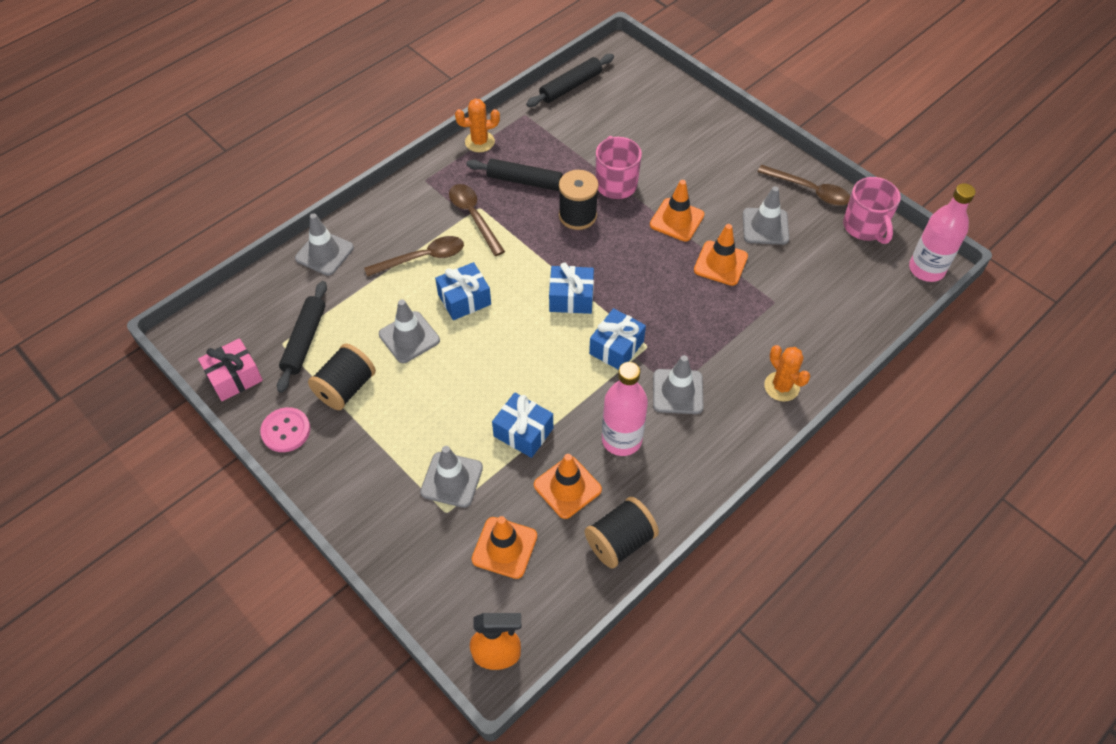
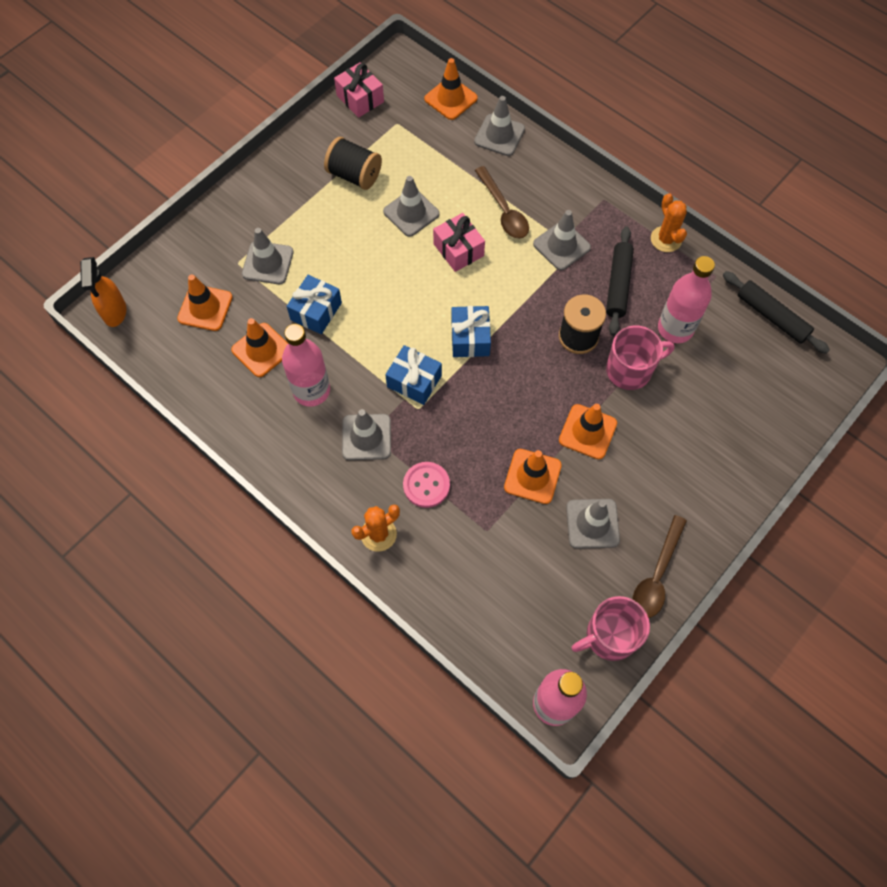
camera: 85 degrees right, 10 degrees up
pink button [260,407,310,452] -> pink button moved to [403,462,450,508]
black rolling pin [277,281,327,393] -> none
blue gift [435,262,491,320] -> pink gift [433,213,485,272]
brown spoon [449,184,505,256] -> grey traffic cone [533,210,591,270]
black spool [585,497,659,569] -> none
none -> orange traffic cone [424,58,478,120]
none -> pink bottle [658,256,715,343]

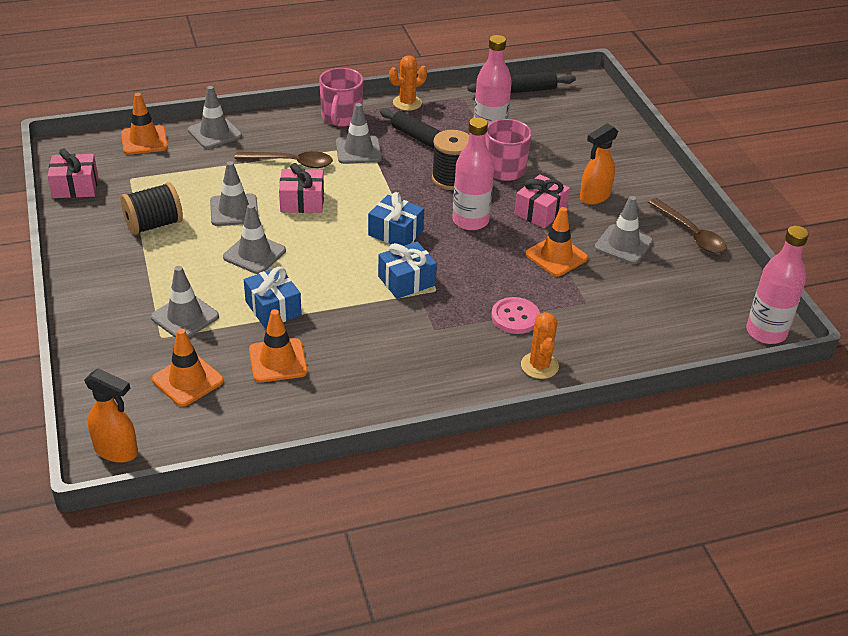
camera: 60 degrees left, 25 degrees down
pink bottle [282,324,330,407] -> pink bottle moved to [452,117,494,230]
grey traffic cone [342,409,391,460] -> grey traffic cone moved to [223,204,286,274]
orange traffic cone [559,404,617,459] -> pink gift [515,174,570,228]
pink mug [572,596,650,661] -> pink mug moved to [319,68,363,127]
orange cactus [651,193,687,252] -> orange cactus turned 45 degrees counterclockwise [389,55,427,111]
none -> orange spray bottle [580,123,619,205]

